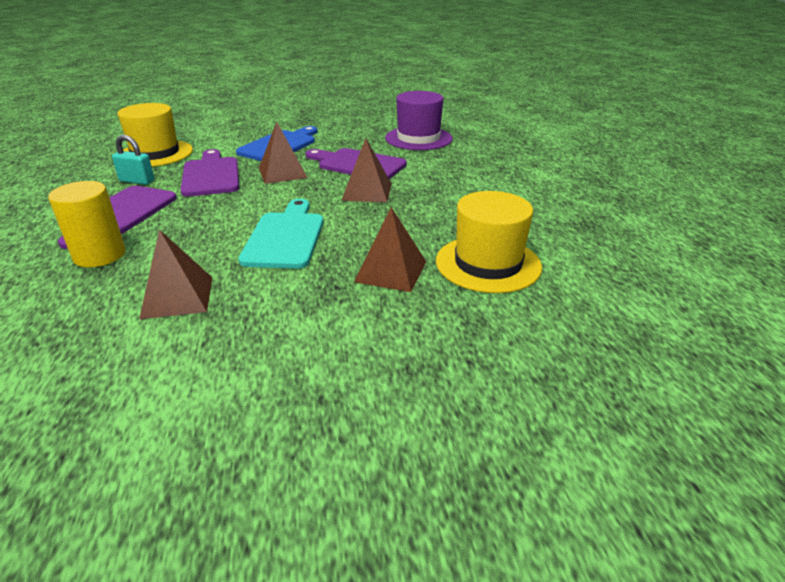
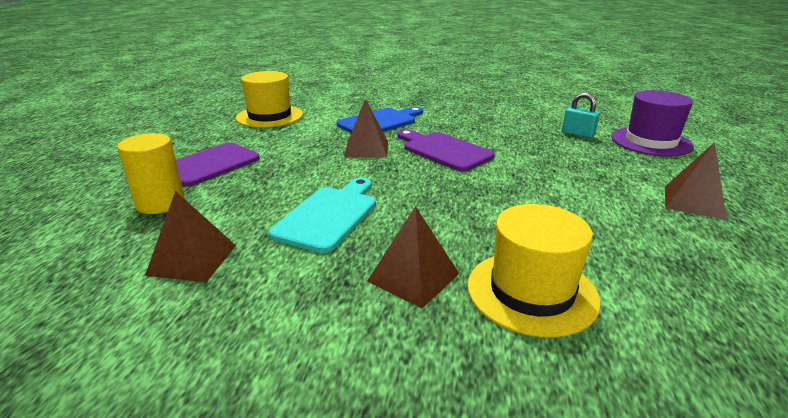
camera: 20 degrees right, 5 degrees down
turquoise padlock [112,135,155,185] -> turquoise padlock moved to [562,93,600,138]
purple cutting board [180,149,239,197] -> none
brown pyramid [341,138,392,203] -> brown pyramid moved to [665,142,727,220]
purple hat [385,91,453,150] -> purple hat moved to [611,90,694,157]

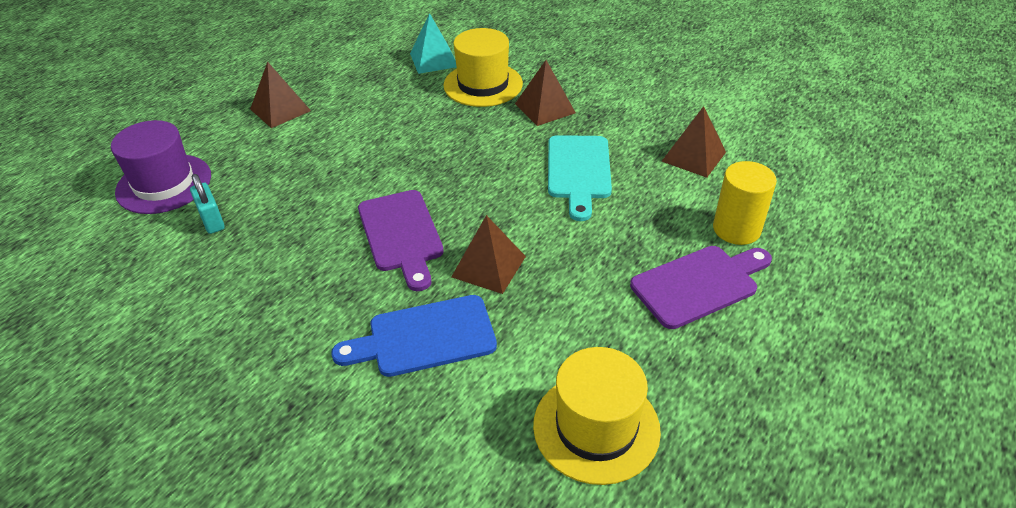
camera: 155 degrees left, 15 degrees up
turquoise cutting board [269,177,376,253] -> turquoise cutting board turned 45 degrees counterclockwise [548,135,612,221]
none -> turquoise pyramid [410,13,456,74]

